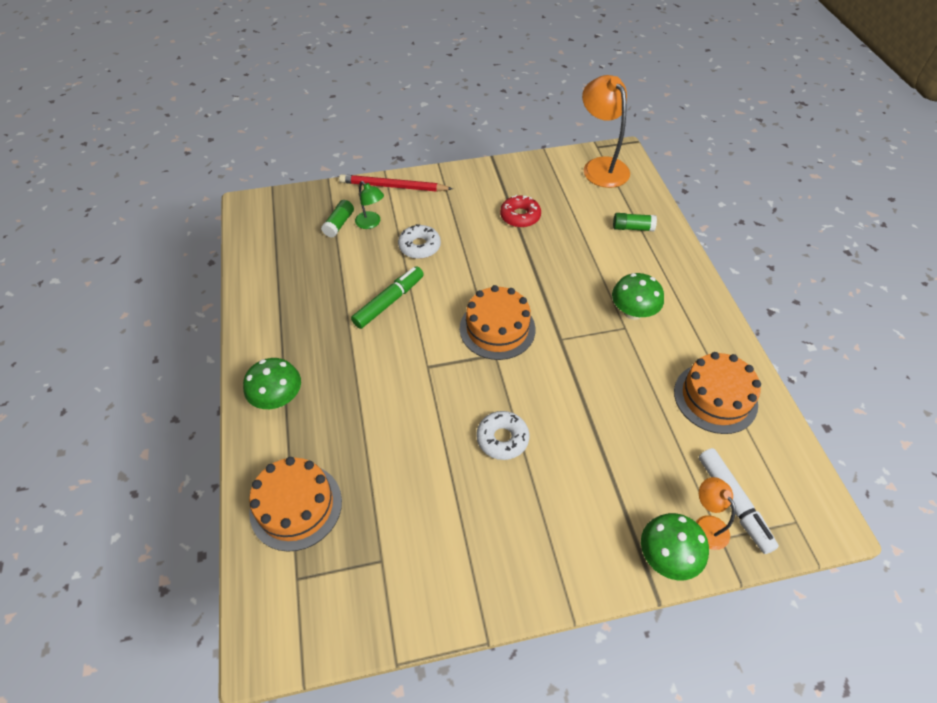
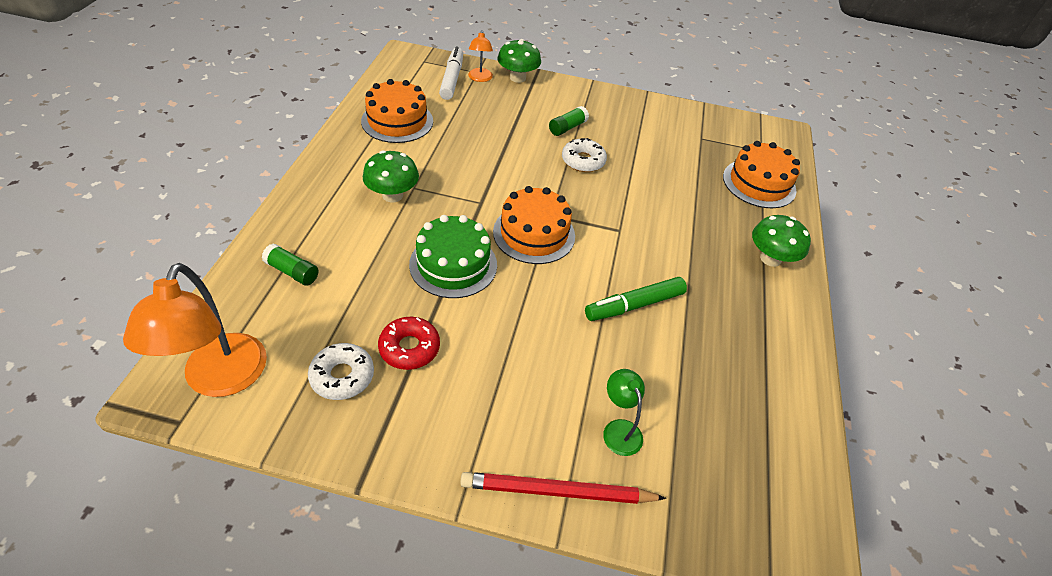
camera: 160 degrees left, 5 degrees down
green glue stick [321,200,354,238] -> green glue stick moved to [549,106,589,136]
red pencil [339,174,453,192] -> red pencil turned 150 degrees clockwise [460,472,666,504]
white donut [398,224,441,259] -> white donut moved to [308,343,374,400]
none -> green cake [409,215,497,298]

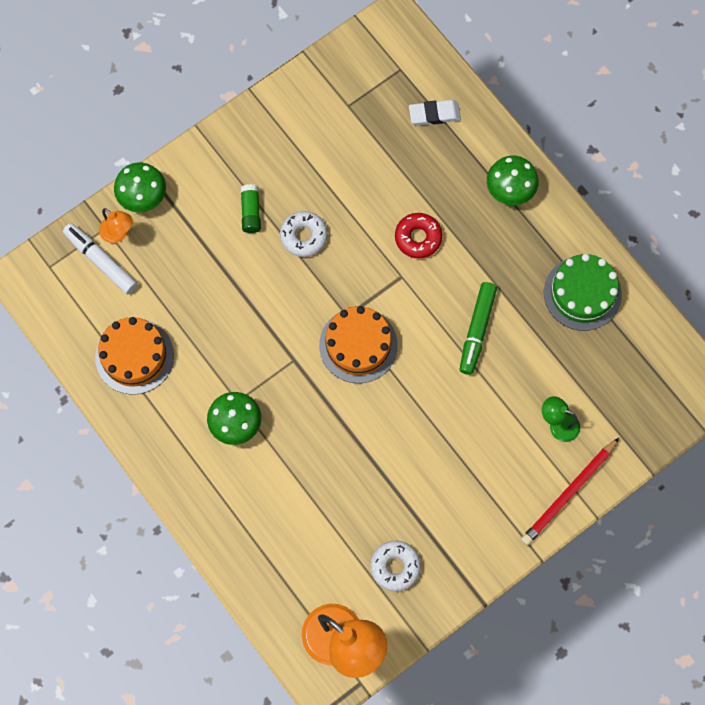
camera: 45 degrees left, 25 degrees up
green glue stick [261,244,319,286] -> none
red donut [378,317,440,370] -> red donut moved to [395,213,442,259]
green cake [409,215,497,298] -> green cake moved to [544,254,622,331]
orange cake [723,141,800,208] -> white eraser [409,100,461,125]

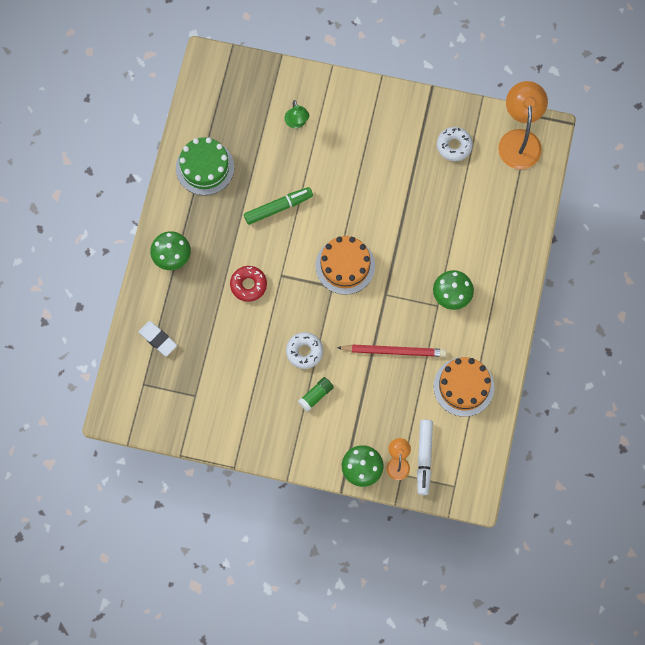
camera: 130 degrees left, 0 degrees up
red pencil [521,438,619,546] -> red pencil moved to [337,344,447,357]

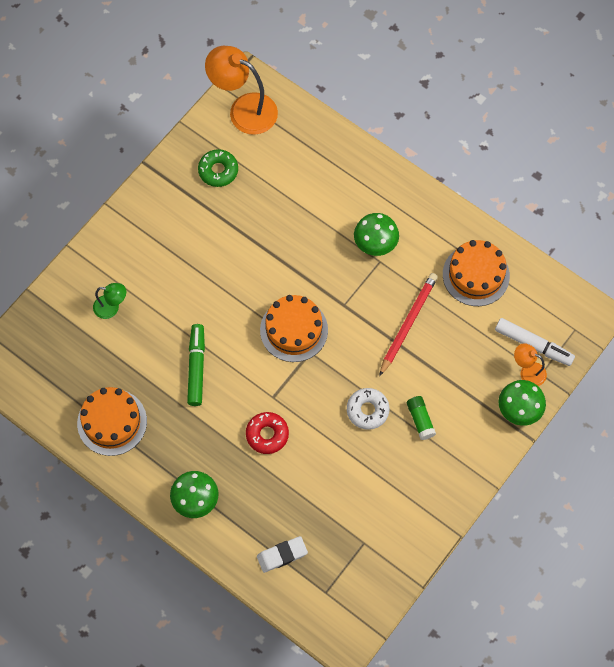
camera: 65 degrees left, 5 degrees down
green cake [176,137,234,195] -> orange cake [77,387,147,456]
white donut [437,127,473,161] -> green donut [198,149,238,187]

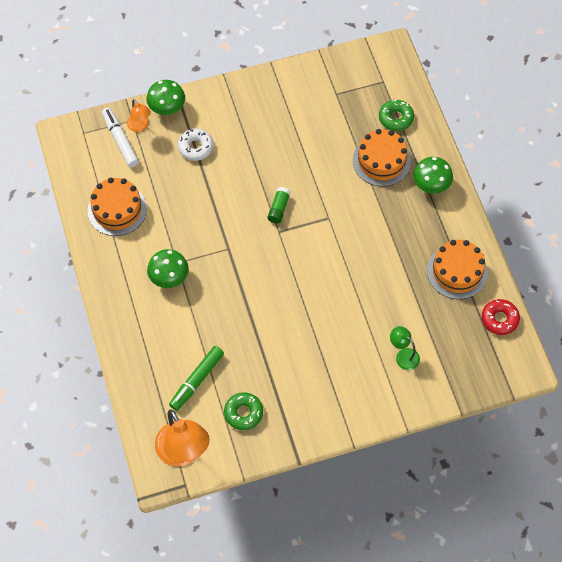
camera: 145 degrees left, 5 degrees down
green marker [187,324,205,406] -> green marker moved to [169,346,224,411]
red donut [246,412,289,454] -> red donut moved to [482,299,520,335]
white eraser [257,536,308,573] -> green donut [379,99,414,131]
orange cake [260,295,328,362] -> orange cake moved to [353,129,411,186]
white donut [347,388,390,430] -> white donut moved to [178,129,213,161]
red pencil [379,273,438,376] -> none
green glue stick [407,396,436,440] -> green glue stick moved to [268,187,291,224]

